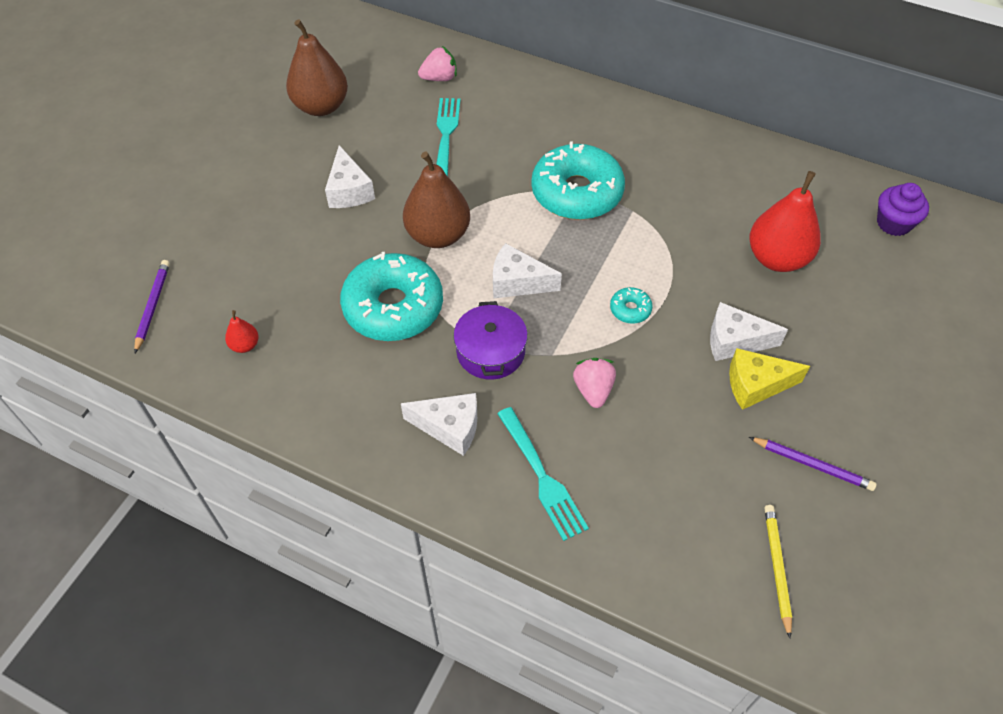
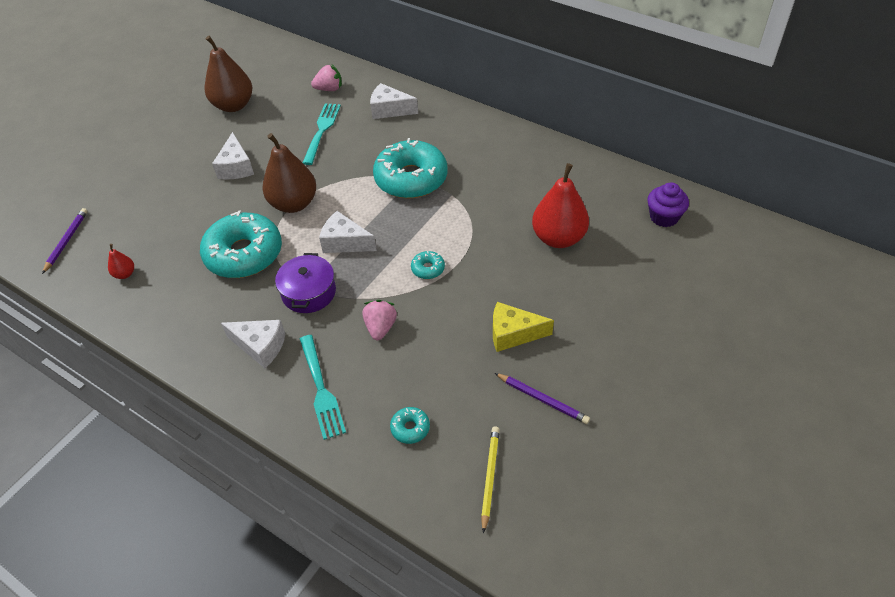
camera: 10 degrees right, 5 degrees down
white cheese [710,302,788,361] -> white cheese moved to [370,83,418,119]
none -> turquoise donut [390,407,430,444]

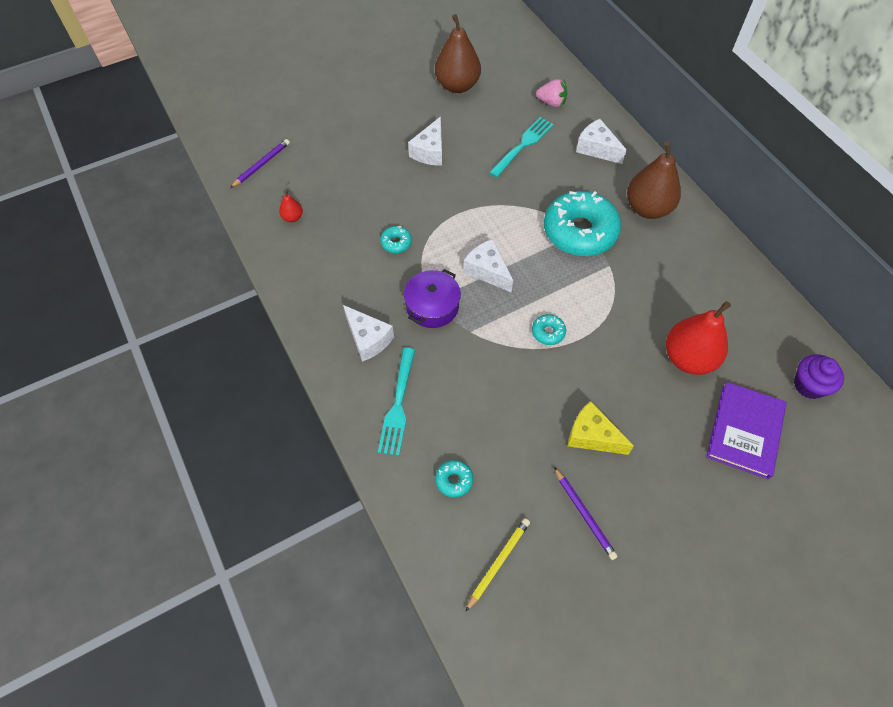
camera: 25 degrees right, 10 degrees up
turquoise donut [200,210,282,278] -> turquoise donut [380,226,412,253], size x0.41
brown pear [262,133,316,213] -> brown pear moved to [627,141,681,219]
pink strawberry [362,300,397,340] -> none
none -> purple book [706,382,787,479]

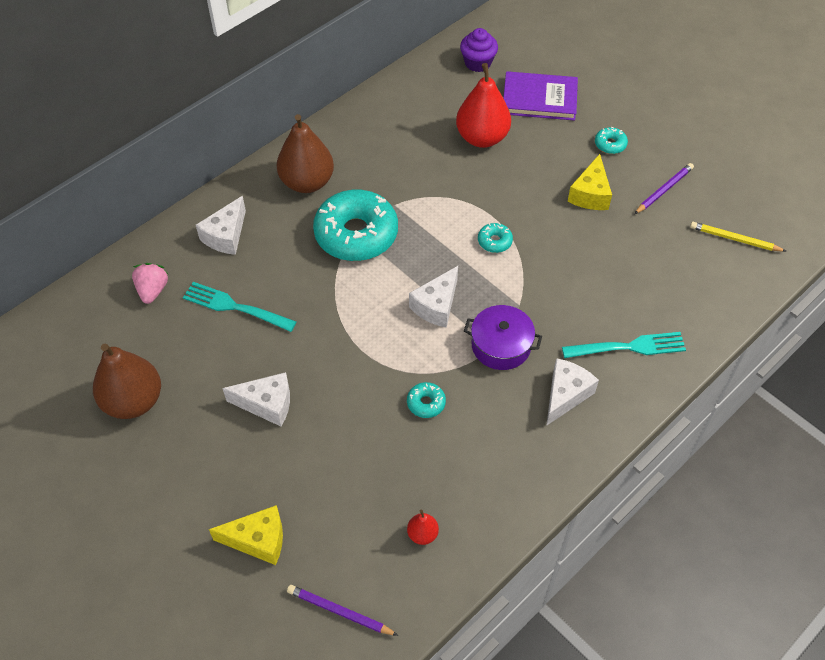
camera: 105 degrees left, 5 degrees down
turquoise donut [435,460,473,497] -> turquoise donut moved to [595,127,628,154]
none -> yellow cheese [209,505,283,565]

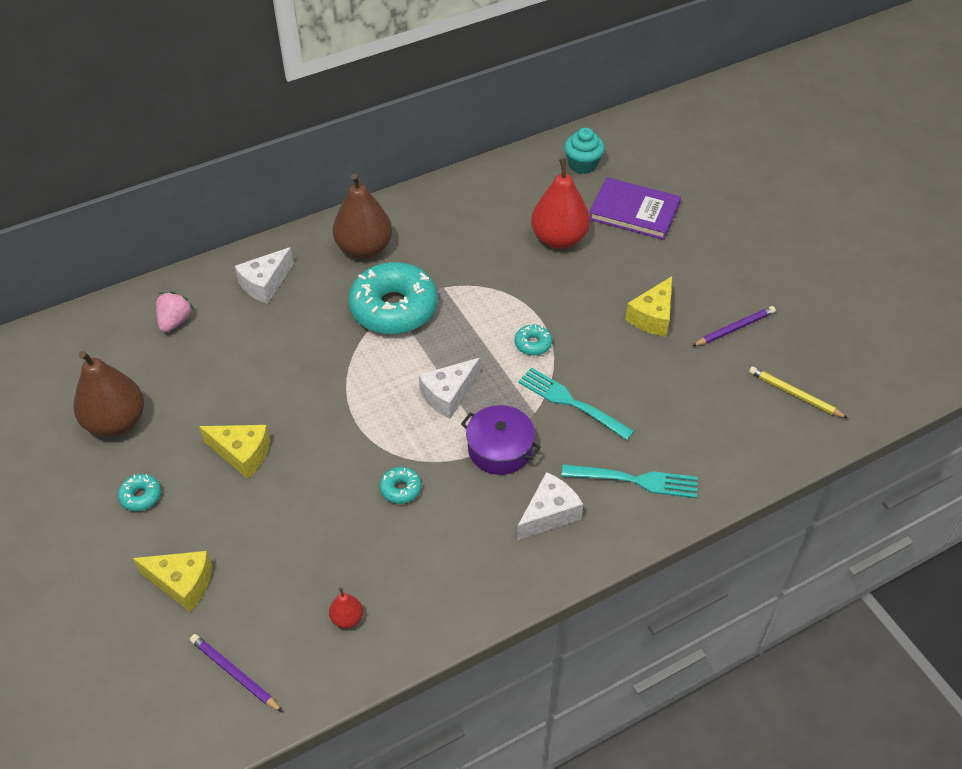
camera: 15 degrees right, 5 degrees down
turquoise fork [183,282,296,332] -> turquoise fork moved to [518,367,634,440]
white cheese [222,372,290,426] -> yellow cheese [199,425,270,479]
purple cupcake [460,28,498,72] -> turquoise cupcake [564,128,605,174]
turquoise donut [595,127,628,154] -> turquoise donut moved to [118,474,161,511]

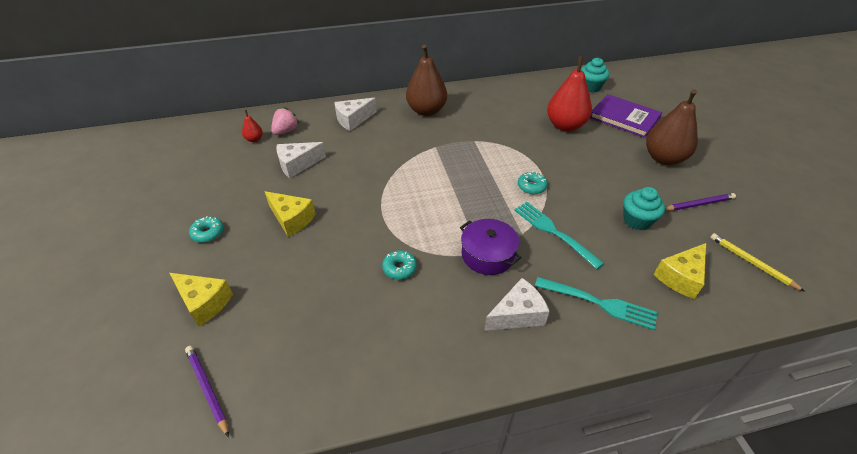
camera: 15 degrees right, 5 degrees down
brown pear [74,351,144,437] -> brown pear moved to [646,89,698,165]
red pear [329,587,363,628] -> red pear moved to [242,110,263,142]
turquoise donut [348,262,438,335] -> none
white cheese [419,358,480,419] -> white cheese moved to [276,142,326,178]
yellow cheese [625,276,672,337] -> yellow cheese moved to [653,243,706,299]
none -> turquoise cupcake [624,187,665,230]

